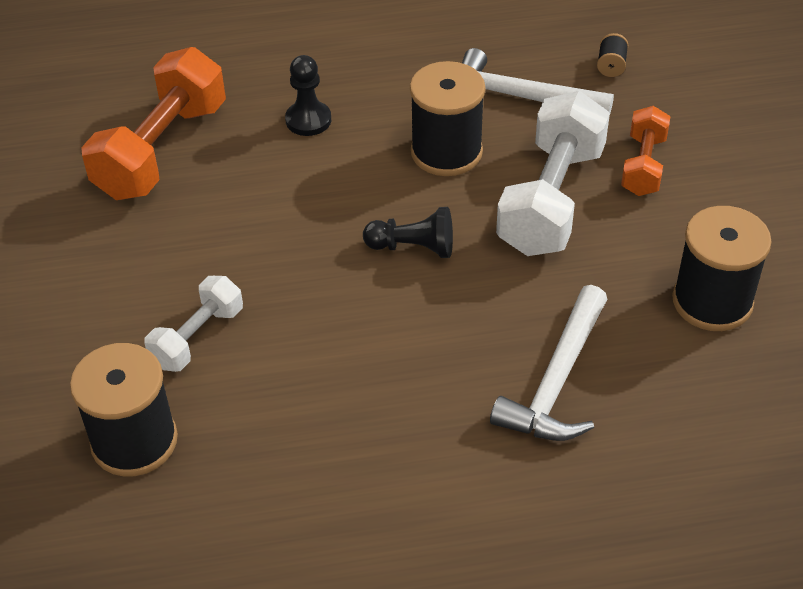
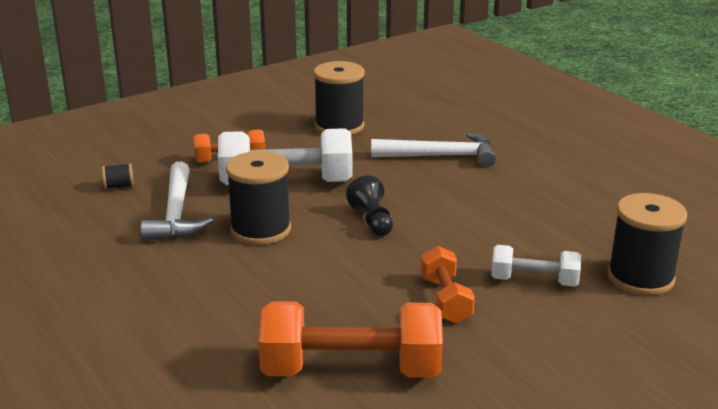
camera: 115 degrees left, 20 degrees down
black pawn [285,55,331,136] -> none
none -> orange dumbbell [420,246,475,324]

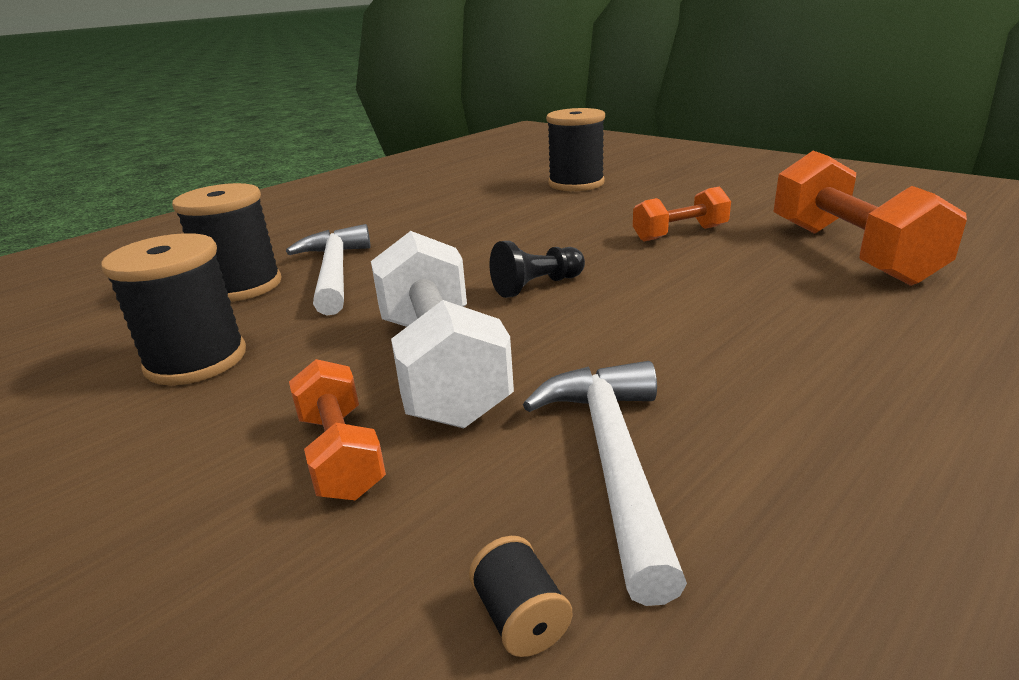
camera: 100 degrees left, 0 degrees up
white hammer [141,162,213,241] -> white hammer turned 75 degrees counterclockwise [523,361,687,606]
black spool [226,151,291,245] -> black spool moved to [172,183,282,302]
white dumbbell [491,245,581,287] -> none

